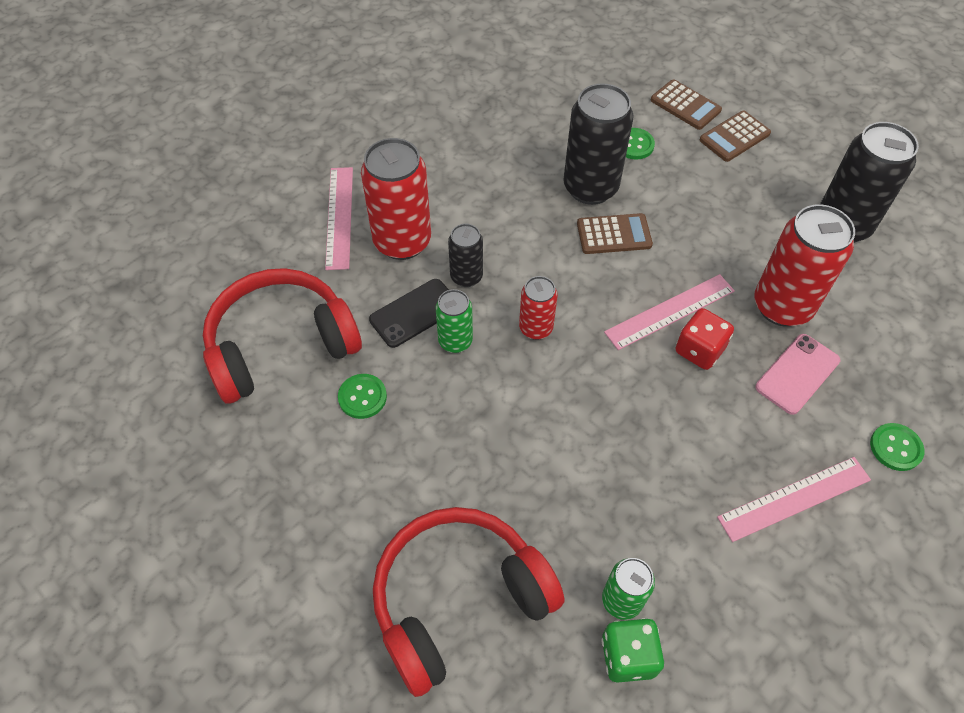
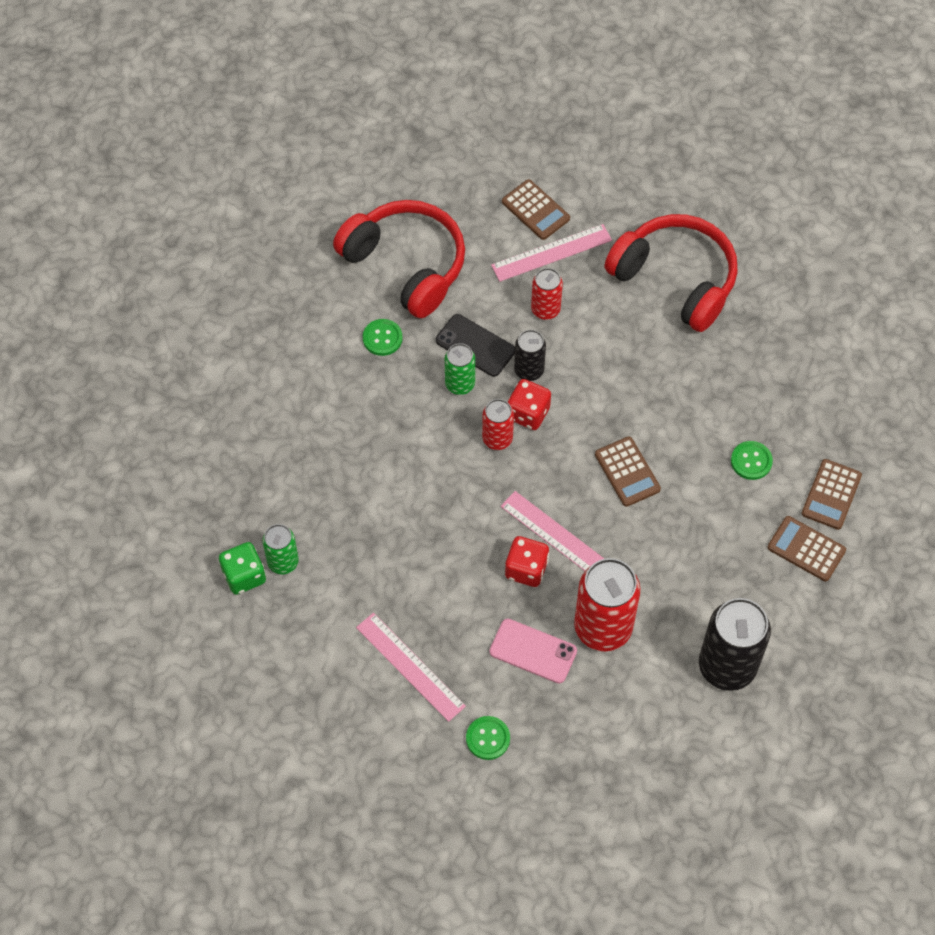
camera: 70 degrees right, 5 degrees up
red can [361,138,431,260] -> red can [531,268,563,320], size x0.55
red headphones [373,507,565,697] -> red headphones moved to [604,214,738,332]
black can [563,83,633,205] -> none
none -> brown calculator [502,179,570,240]
none -> red dice [507,379,551,430]

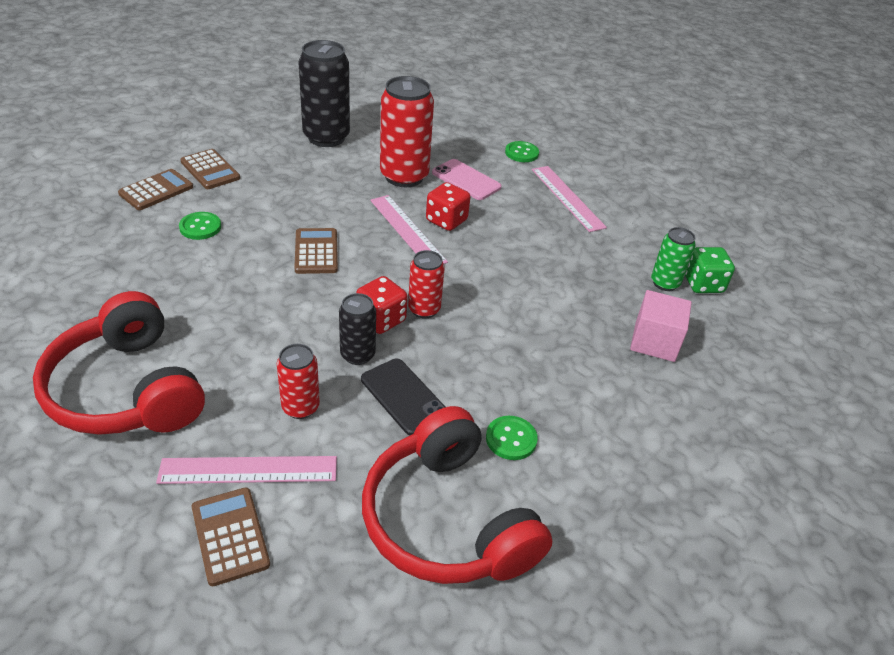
camera: 165 degrees left, 20 degrees down
green can [445,343,475,395] -> none
none -> pink cube [630,290,692,362]

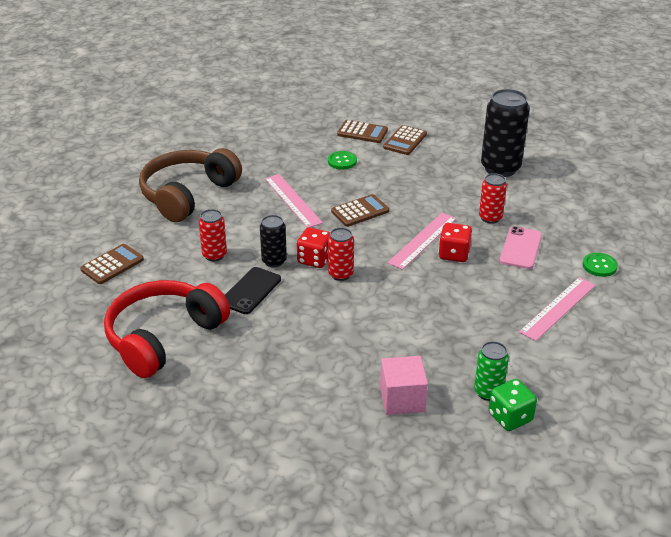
camera: 70 degrees right, 5 degrees down
red headphones [33,291,205,435] -> brown headphones [139,148,242,222]
pink ruler [156,456,337,484] -> pink ruler moved to [265,174,323,228]
red can [380,76,434,187] -> red can [479,173,507,224], size x0.55
green button [486,416,538,460] -> none

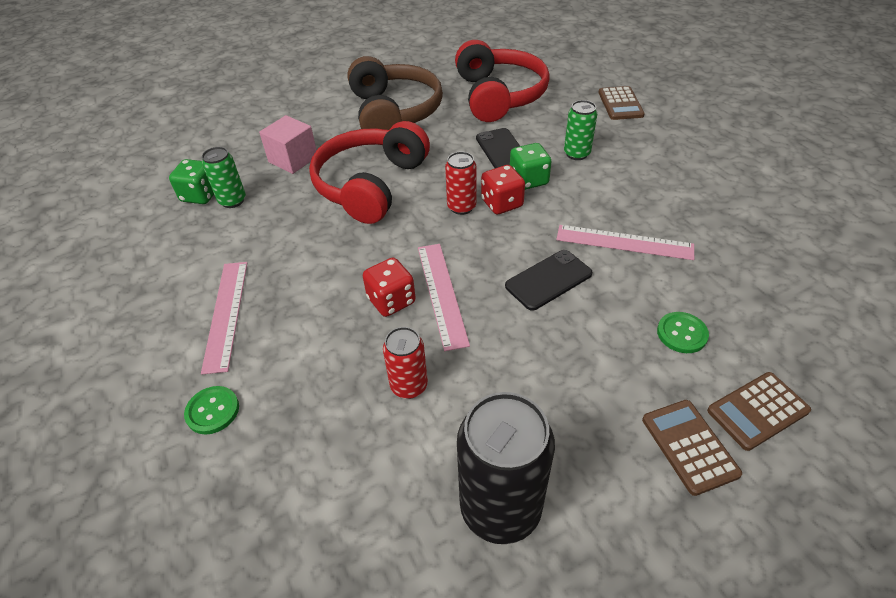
camera: 135 degrees right, 10 degrees up
brown headphones [139,148,242,222] -> brown headphones moved to [347,56,443,130]
red can [199,209,227,261] -> green can [564,100,597,160]
black can [260,215,287,267] -> green dice [510,143,551,190]
brown calculator [331,194,389,227] -> black phone [505,250,592,311]
pink phone [500,226,542,269] -> none
none -> red headphones [309,121,430,224]

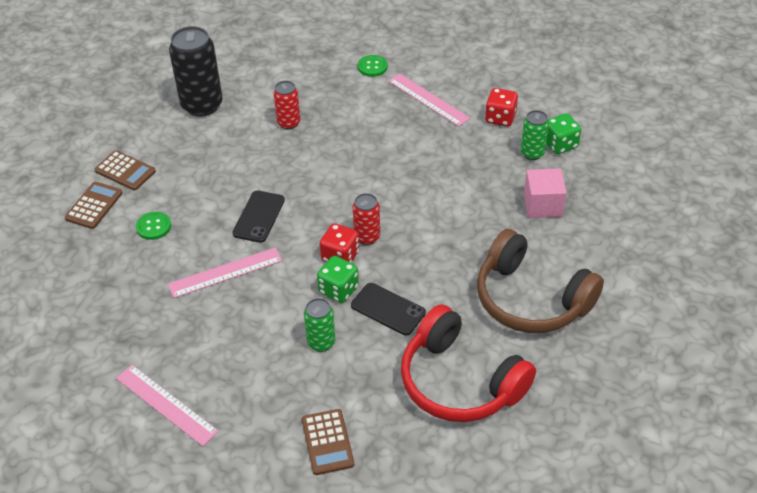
camera: 140 degrees right, 0 degrees up
red headphones [309,121,430,224] -> none
red dice [363,258,416,317] -> red dice moved to [485,88,518,127]
pink ruler [418,244,470,351] -> pink ruler moved to [116,365,219,446]
brown calculator [598,86,645,120] -> brown calculator turned 150 degrees counterclockwise [302,409,354,475]

